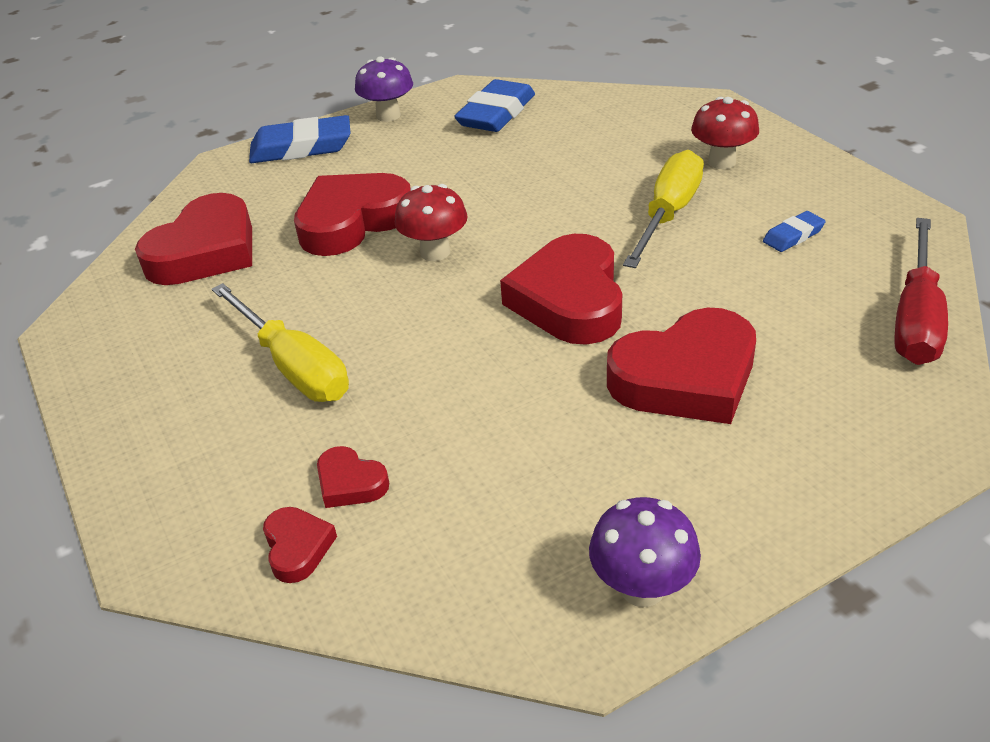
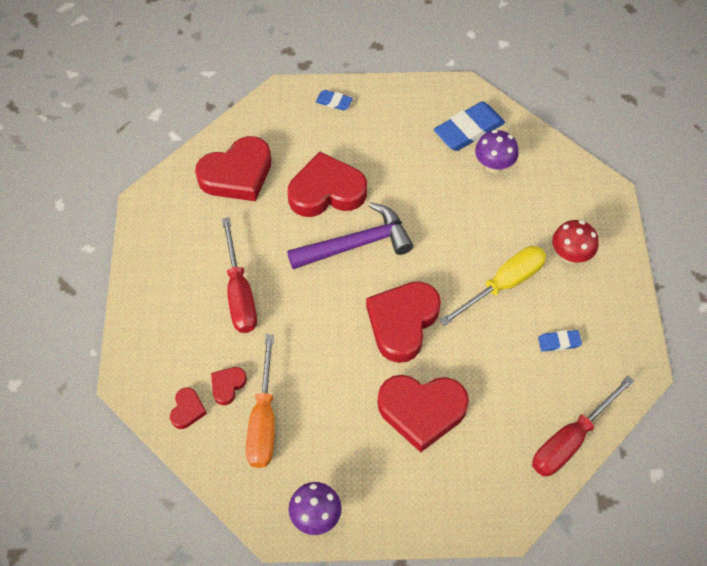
camera: 25 degrees right, 20 degrees up
yellow screwdriver [212,283,349,402] -> red screwdriver [222,218,257,333]
blue eraser [249,115,351,163] -> blue eraser [316,90,353,110], size x0.50
red heart [317,446,389,508] -> red heart turned 60 degrees clockwise [211,367,247,405]
purple mushroom [355,56,413,122] -> purple mushroom moved to [475,130,519,173]
red mushroom [395,184,468,261] -> purple hammer [287,202,413,269]
none -> orange screwdriver [246,334,275,468]

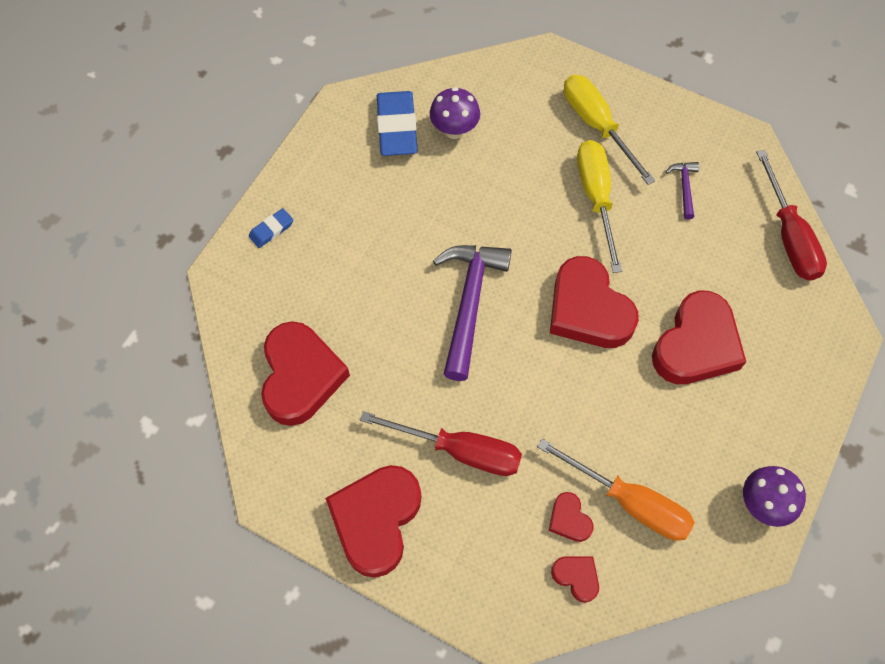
camera: 60 degrees left, 5 degrees up
red heart [287,152,367,217] -> red heart moved to [325,465,421,578]
blue eraser [538,330,582,352] -> purple hammer [666,162,699,220]
red mushroom [552,220,599,264] -> yellow screwdriver [564,75,655,185]

